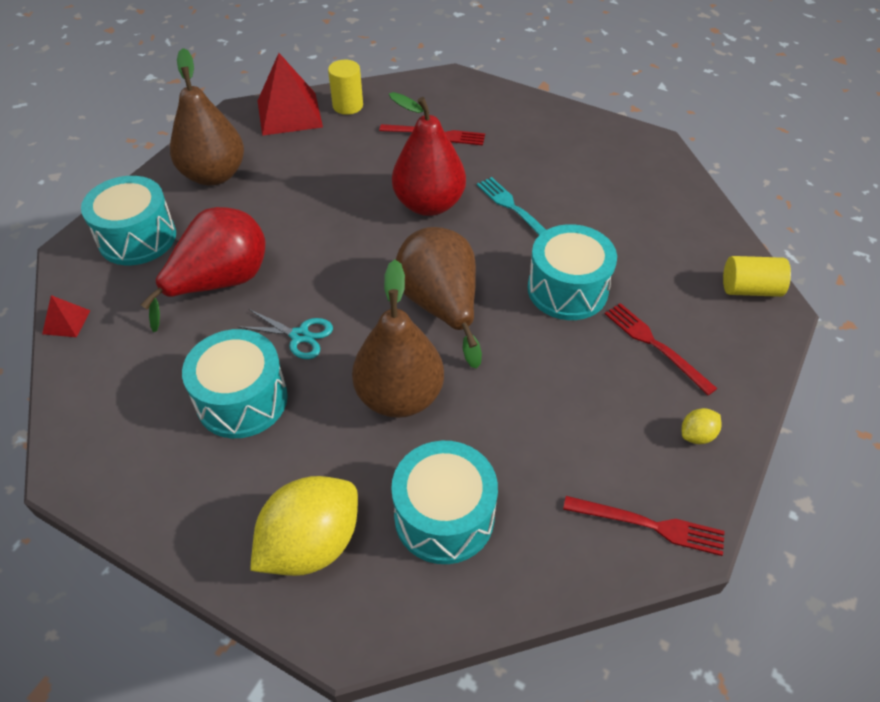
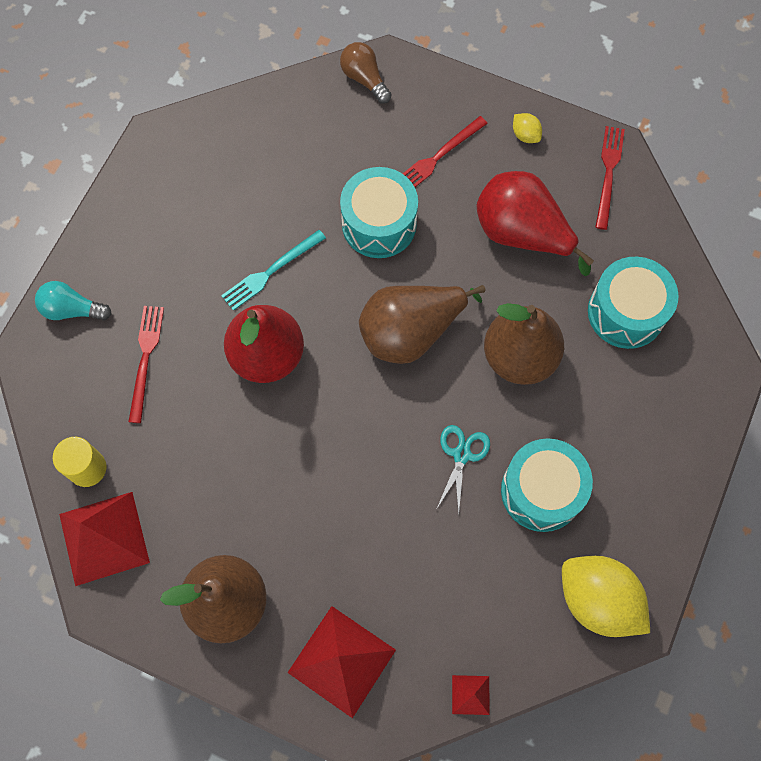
camera: 95 degrees left, 20 degrees up
turquoise drum [81,176,176,265] -> red pyramid [287,606,396,718]
red pear [140,207,265,332] -> red pear moved to [477,171,594,276]
yellow lemon [250,476,358,576] -> yellow lemon moved to [562,556,650,637]
yellow cylinder [723,256,791,297] -> brown light bulb [340,42,391,104]
none -> turquoise light bulb [35,281,111,321]

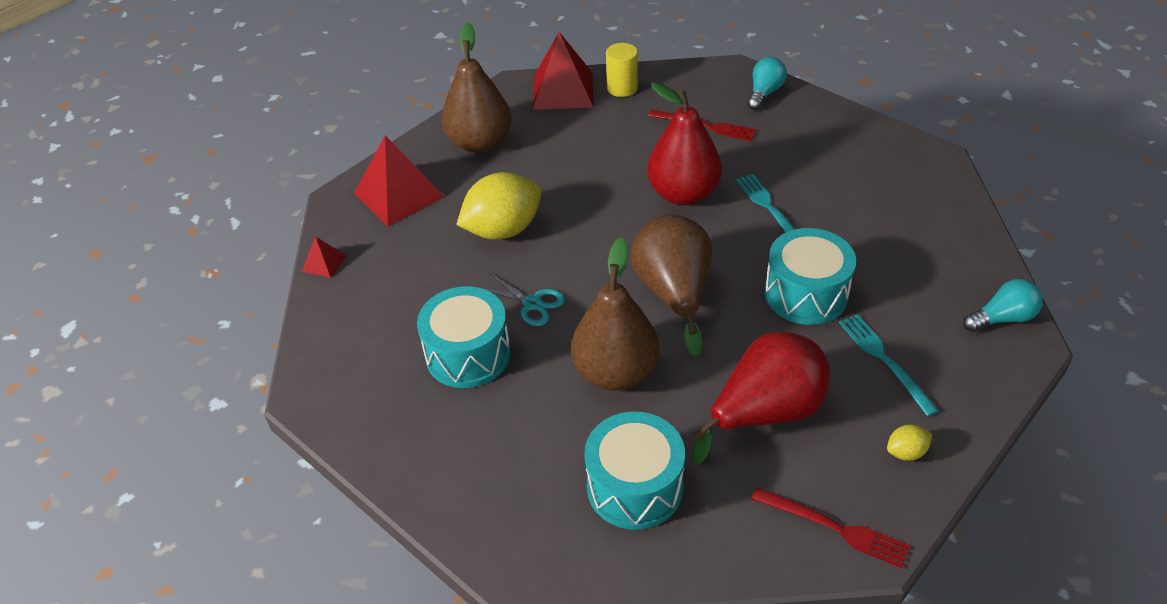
camera: 110 degrees right, 25 degrees down
brown light bulb [340,42,391,104] -> turquoise light bulb [963,279,1043,332]
red fork [403,116,488,187] -> turquoise fork [839,314,939,416]
yellow lemon [562,556,650,637] -> yellow lemon moved to [456,172,541,240]

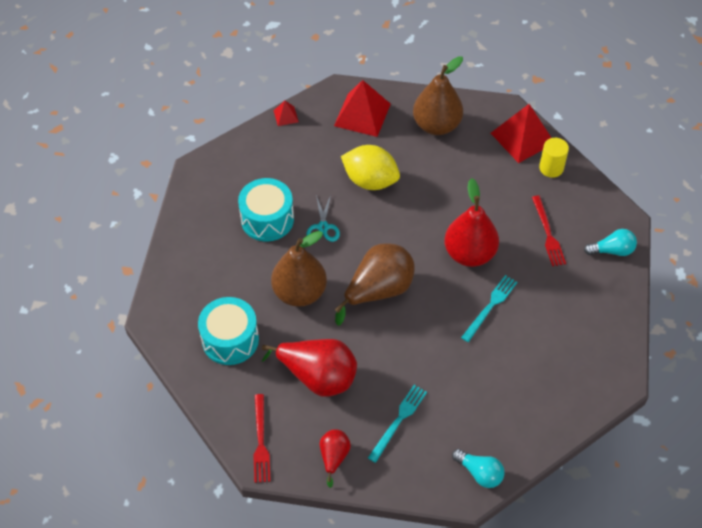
camera: 55 degrees right, 10 degrees up
turquoise drum [765,228,856,325] -> none
yellow lemon [887,425,932,461] -> red pear [320,429,351,488]

